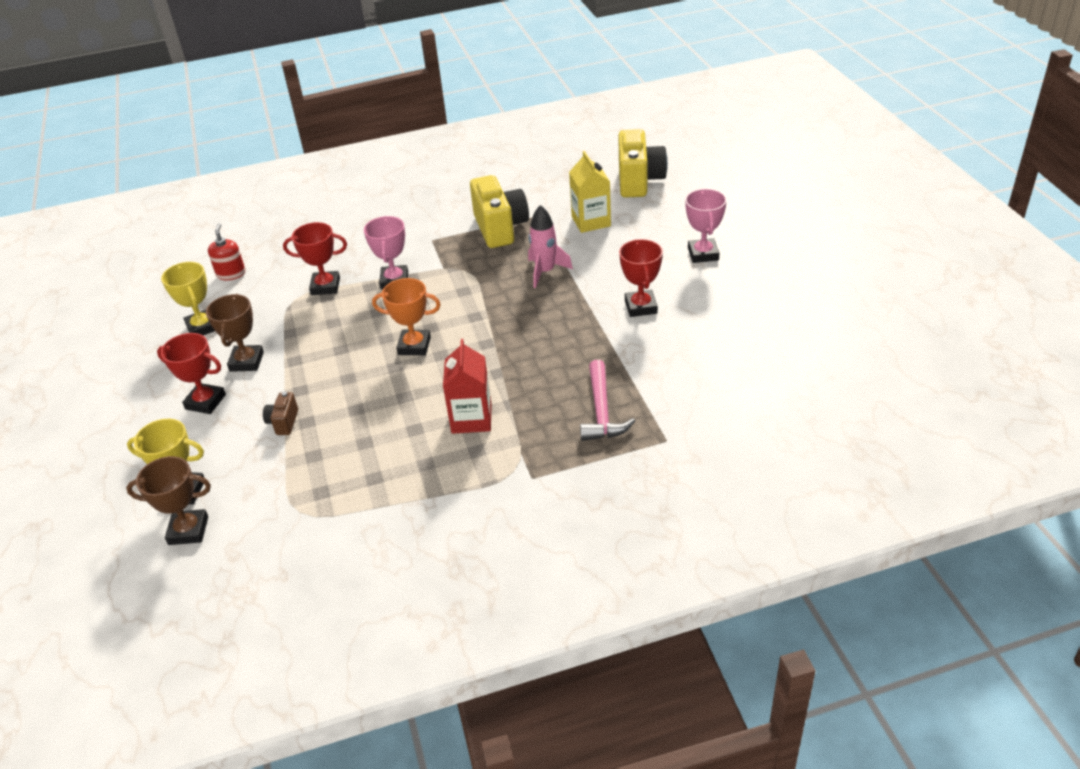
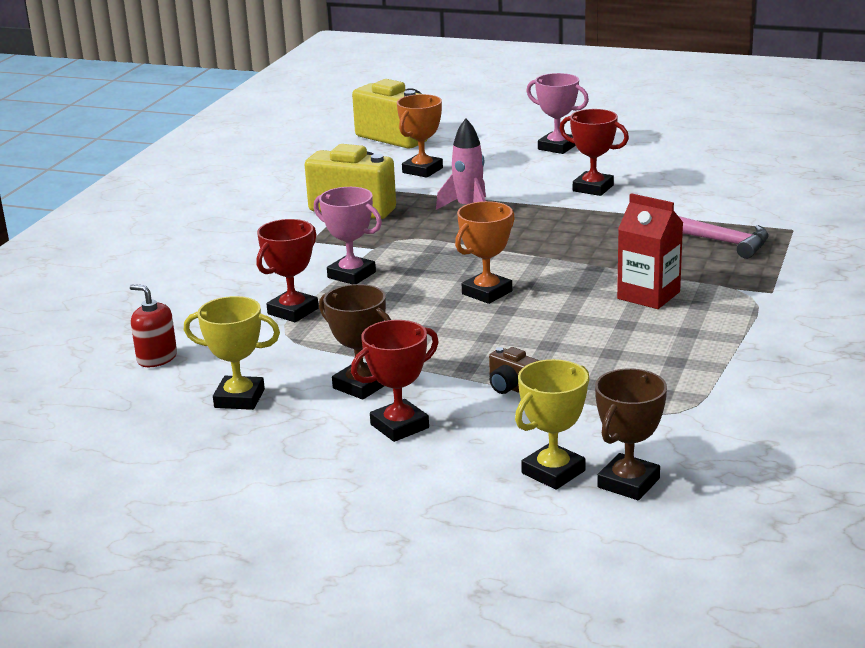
camera: 55 degrees left, 15 degrees down
yellow carton [569,151,611,233] -> orange trophy [397,94,443,178]

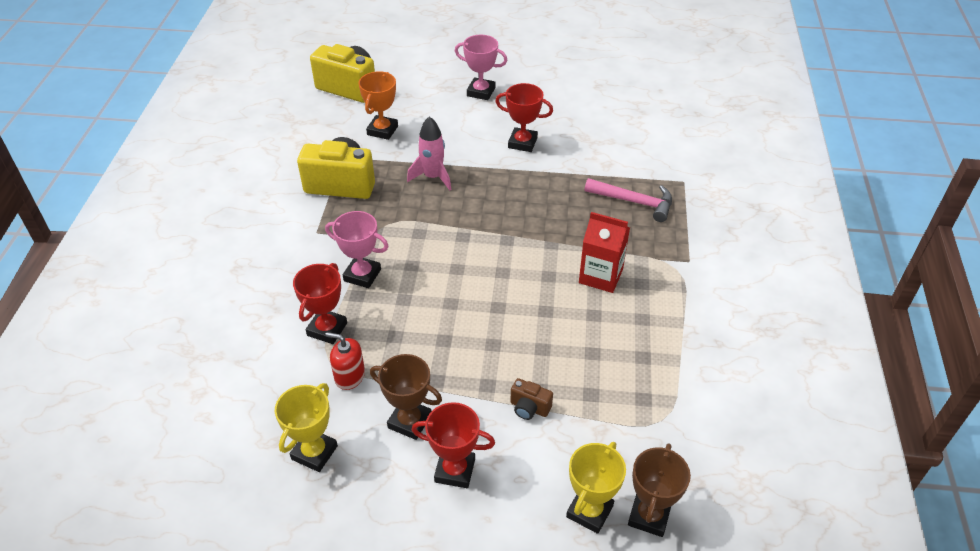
camera: 15 degrees left, 20 degrees up
red soap dispenser [130,284,177,367] -> red soap dispenser moved to [325,332,365,390]
yellow trophy [184,296,280,410] -> yellow trophy turned 60 degrees counterclockwise [275,383,338,472]
red trophy [351,320,439,442] -> red trophy turned 60 degrees clockwise [412,402,495,488]
orange trophy [455,201,515,304] -> none

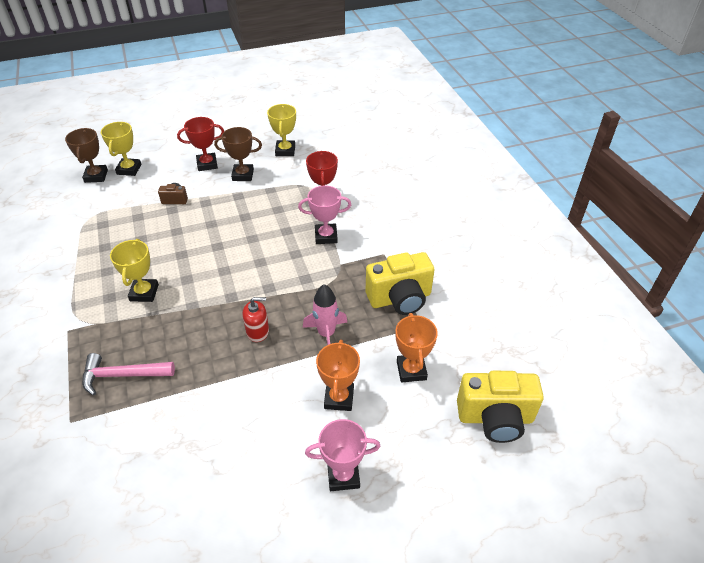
camera: 155 degrees right, 0 degrees up
red soap dispenser [325,332,365,390] -> red soap dispenser moved to [243,297,269,342]
red trophy [495,83,553,152] -> none
red carton [579,212,630,293] -> yellow trophy [110,239,159,302]
none -> orange trophy [316,340,360,411]

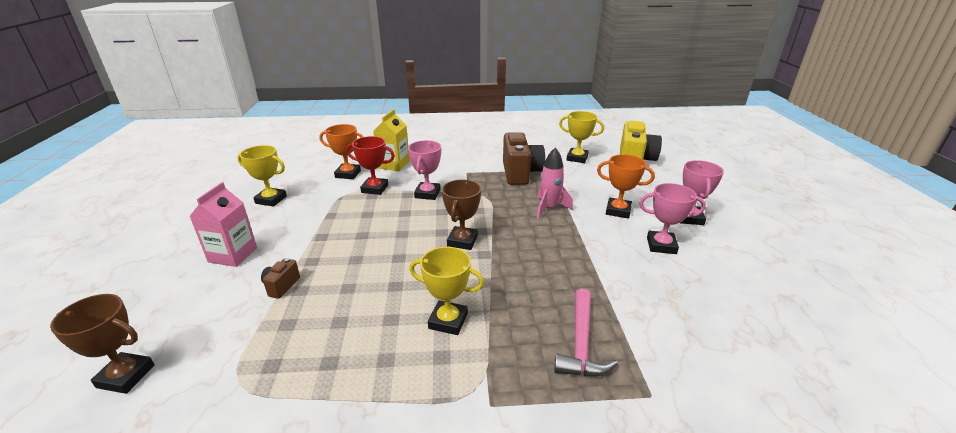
camera: 75 degrees left, 15 degrees down
yellow trophy [101,122,141,176] -> yellow trophy moved to [559,111,604,163]
red trophy [177,117,224,171] -> pink carton [189,182,257,267]
brown trophy [214,127,262,181] -> brown trophy moved to [442,179,481,250]
red soap dispenser [243,297,269,342] -> none
yellow camera [366,252,435,315] -> brown camera [503,132,545,185]
orange trophy [395,313,438,383] -> orange trophy moved to [320,124,363,179]
none -> yellow carton [373,109,410,171]
none -> pink trophy [639,183,706,254]

